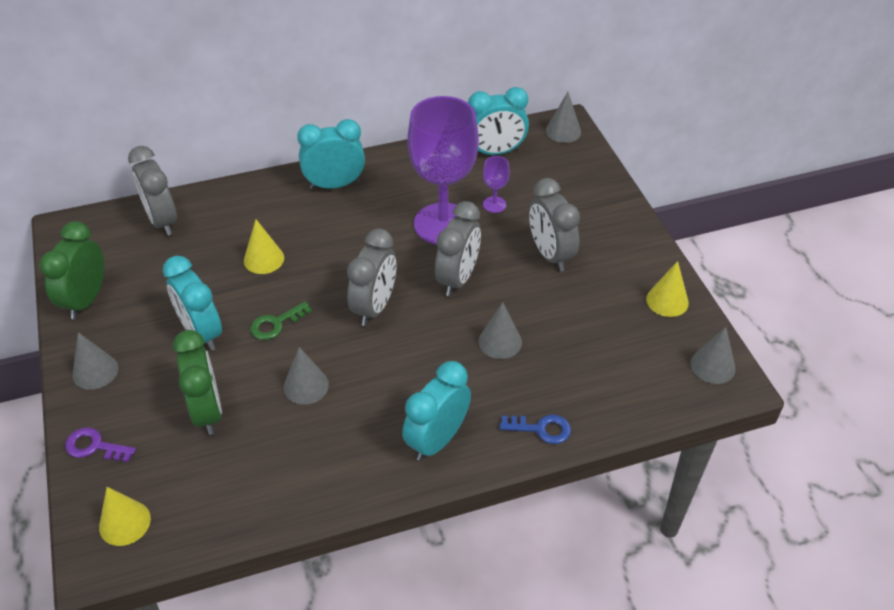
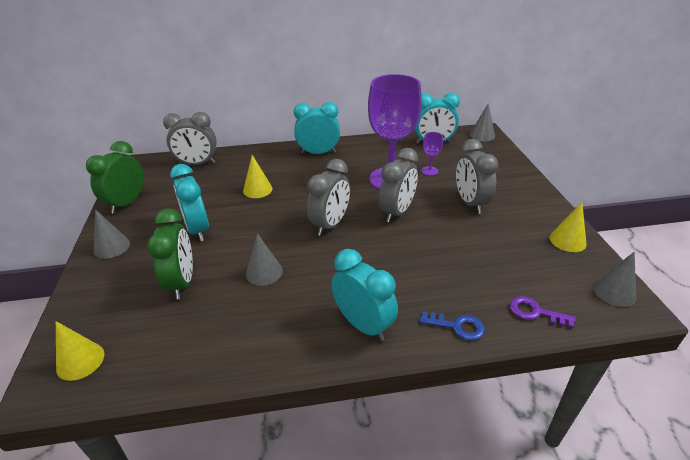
camera: 10 degrees right, 10 degrees down
purple key [65,427,136,462] -> purple key moved to [510,296,576,328]
grey clock [128,146,177,236] -> grey clock turned 75 degrees counterclockwise [163,112,217,165]
green key [250,301,312,340] -> none
turquoise clock [402,361,471,461] -> turquoise clock turned 90 degrees clockwise [331,249,398,341]
grey cone [479,302,522,359] -> none

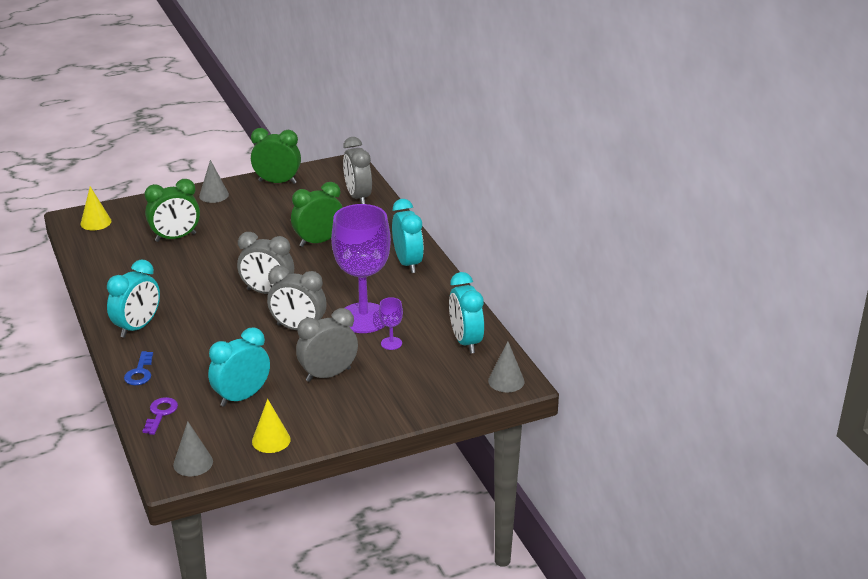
camera: 75 degrees right, 5 degrees down
turquoise clock [170,164,209,241] -> turquoise clock moved to [208,327,270,407]
yellow cone [243,155,272,198] -> green clock [291,182,343,247]
grey cone [246,233,283,286] -> none

